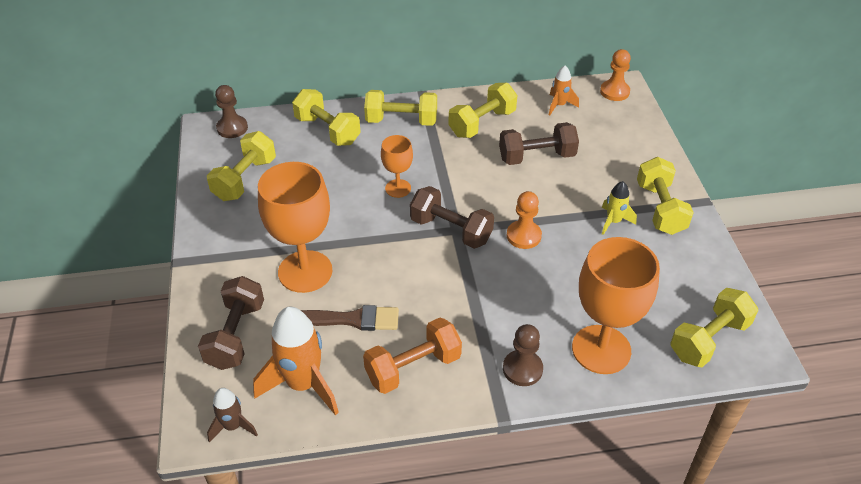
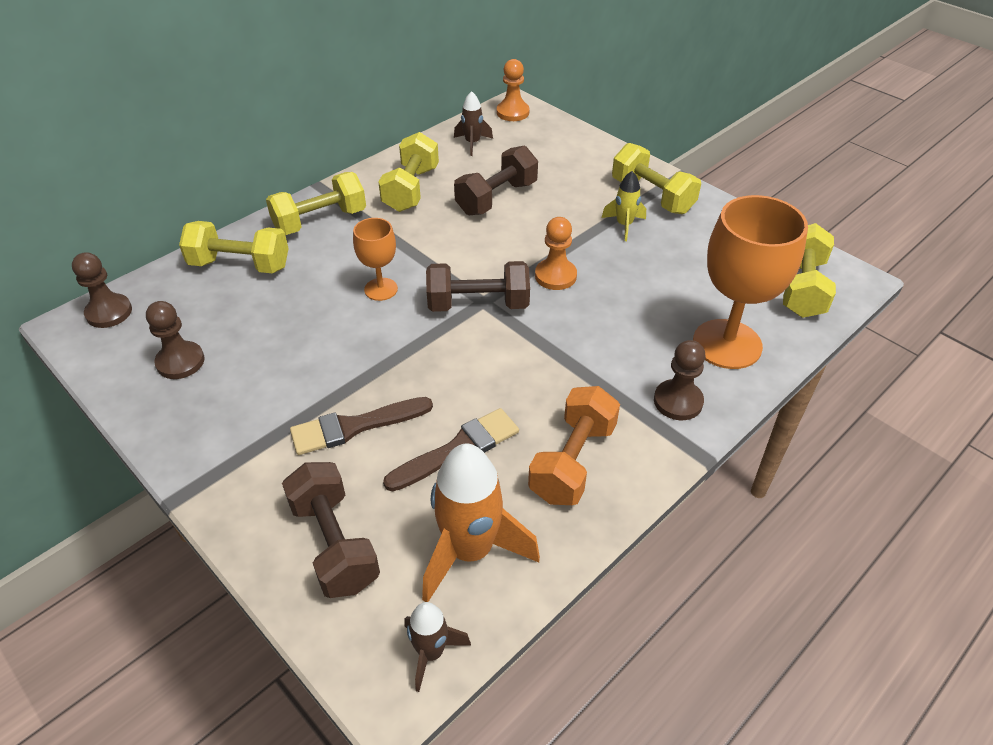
camera: 35 degrees left, 0 degrees up
yellow dumbbell [207,131,276,201] -> brown pawn [146,301,205,379]
orange goblet [258,162,332,293] -> brown brush [290,397,433,455]
orange rocket [549,66,579,115] -> brown rocket [454,91,493,156]

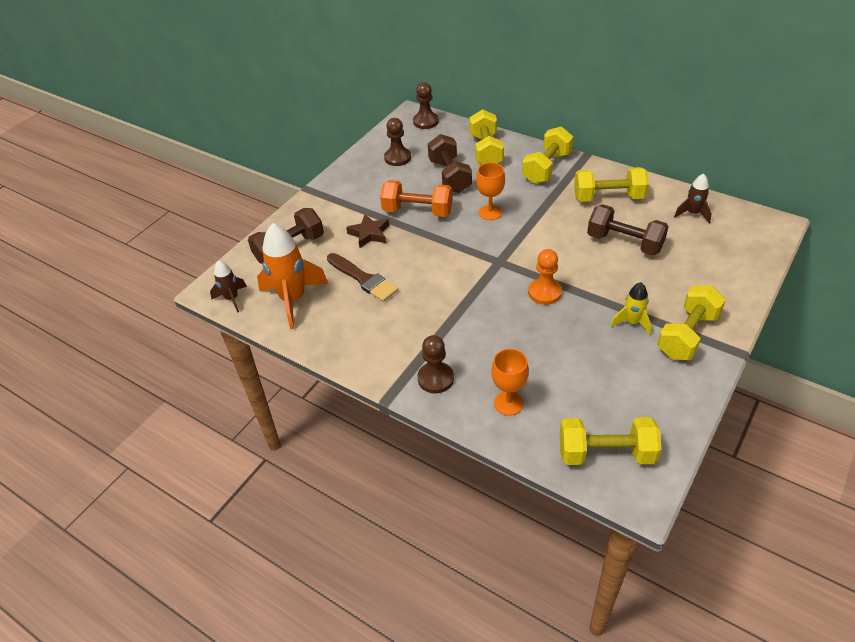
camera: 80 degrees right, 0 degrees up
yellow dumbbell [266,172,366,235] -> yellow dumbbell turned 75 degrees clockwise [522,126,573,184]
brown brush [290,397,433,455] -> brown star [346,214,389,248]
brown dumbbell [426,261,530,312] -> brown dumbbell moved to [428,134,472,193]
orange pawn [497,59,529,121] -> none
orange dumbbell [528,386,620,505] -> orange dumbbell moved to [380,180,452,217]
orange goblet [693,195,808,369] -> orange goblet [491,349,529,416], size x0.52

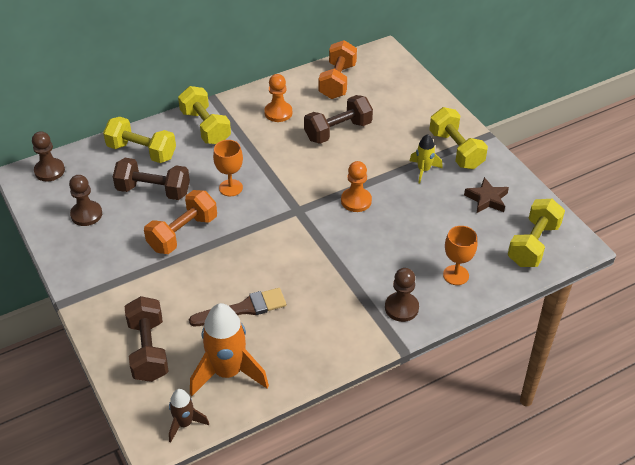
camera: 65 degrees left, 0 degrees up
brown star [346,214,389,248] -> brown star moved to [464,177,509,213]
yellow dumbbell [574,167,649,202] -> orange pawn [264,74,292,122]
brown rocket [674,174,712,223] -> orange dumbbell [319,40,357,99]

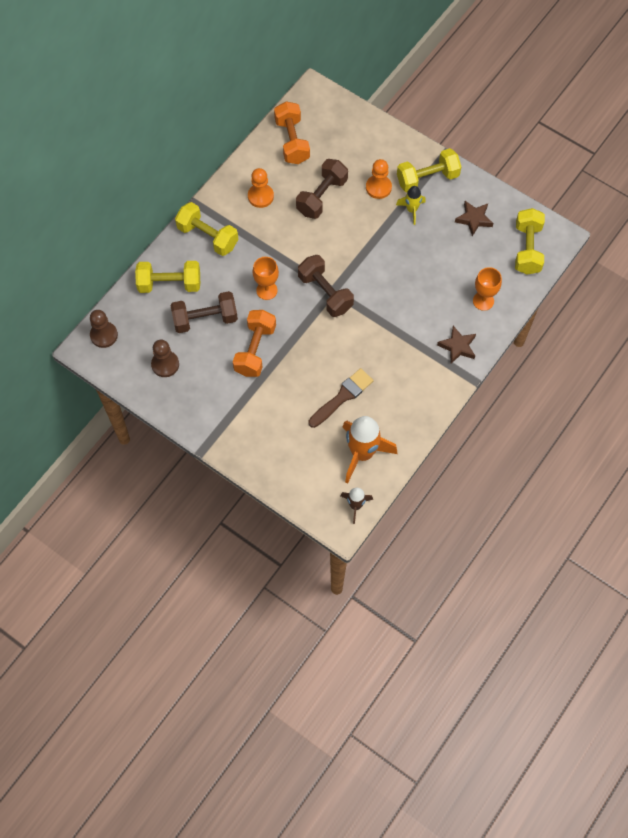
camera: 25 degrees left, 20 degrees up
brown dumbbell [125,296,169,382] -> brown dumbbell moved to [298,255,354,317]
orange pawn [341,161,372,212] -> orange pawn moved to [366,159,392,199]
brown pawn [385,268,419,322] -> brown star [437,326,476,364]
yellow dumbbell [429,107,488,169] -> yellow dumbbell turned 60 degrees counterclockwise [397,148,461,192]

